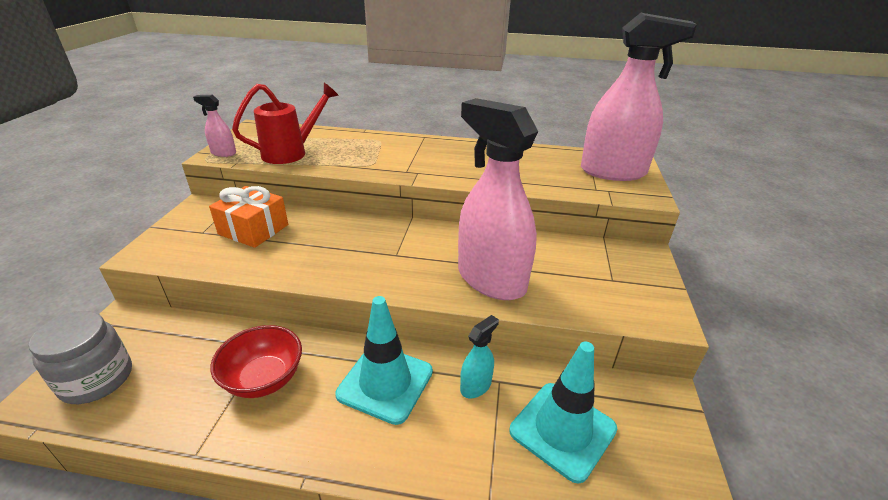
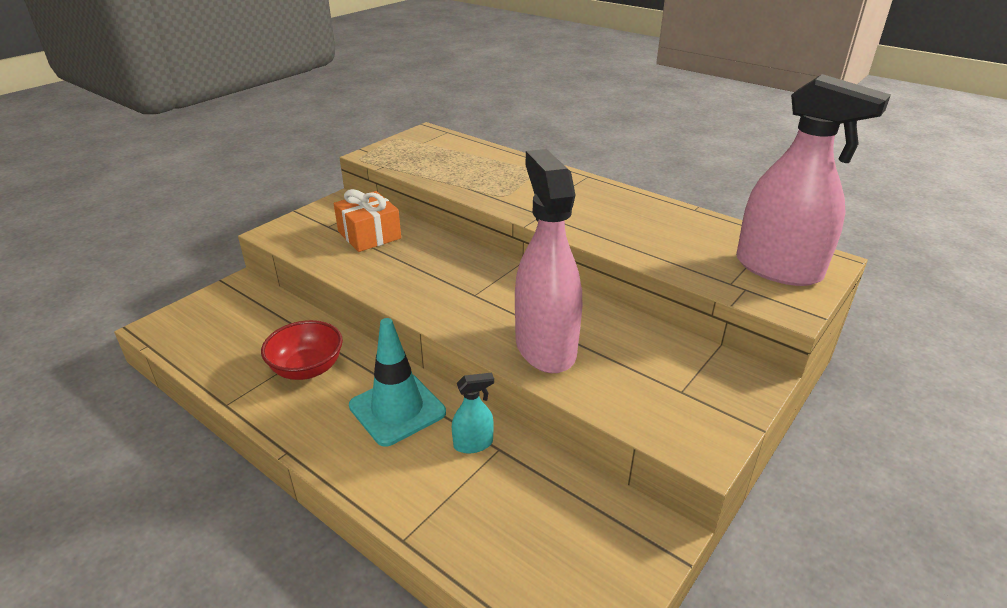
camera: 30 degrees right, 0 degrees up
grey jar [29,311,132,404] -> none
pink spray bottle [193,95,236,157] -> none
red watering can [232,83,339,164] -> none
turquoise traffic cone [509,342,617,484] -> none

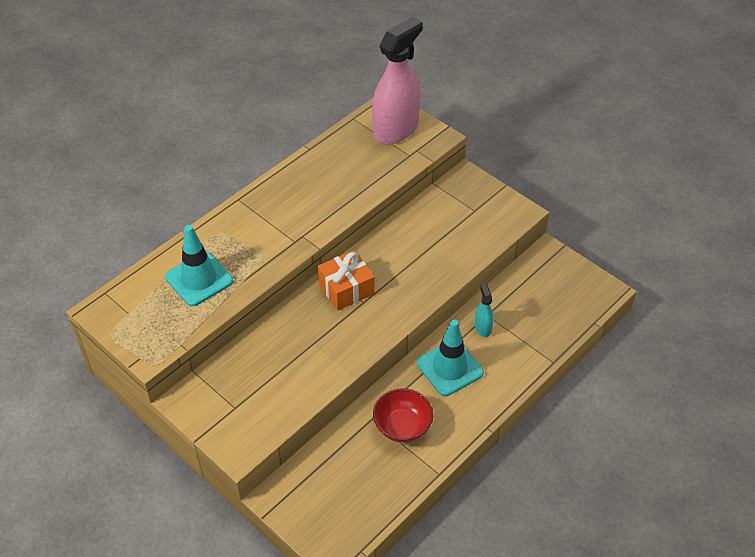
camera: 85 degrees left, 15 degrees up
orange gift [334,189,401,252] -> orange gift moved to [318,250,375,311]
pink spray bottle [515,149,582,373] -> none
none -> turquoise traffic cone [165,225,233,306]

